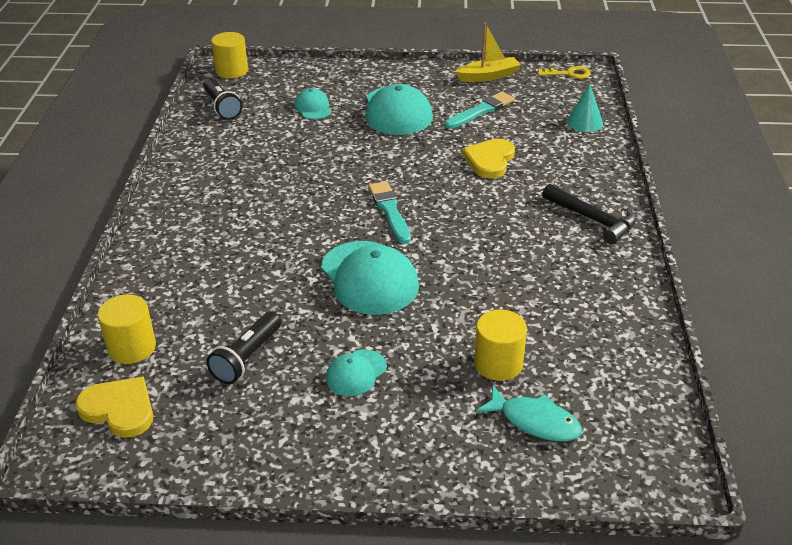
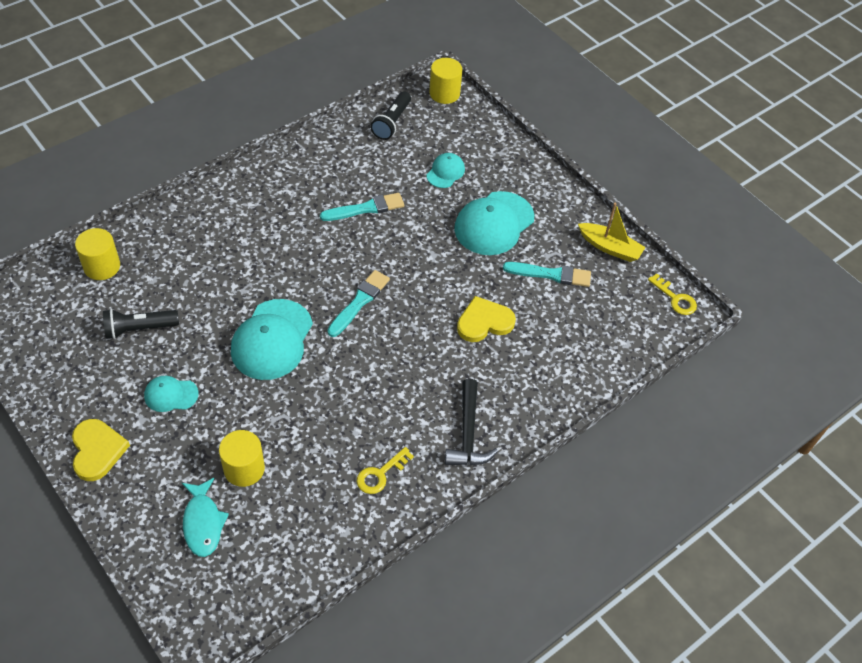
camera: 45 degrees right, 15 degrees up
yellow heart [75,377,153,438] -> yellow heart moved to [72,419,130,481]
turquoise cone [566,84,603,132] -> none
none -> turquoise brush [320,193,404,221]
none -> yellow key [356,447,414,494]

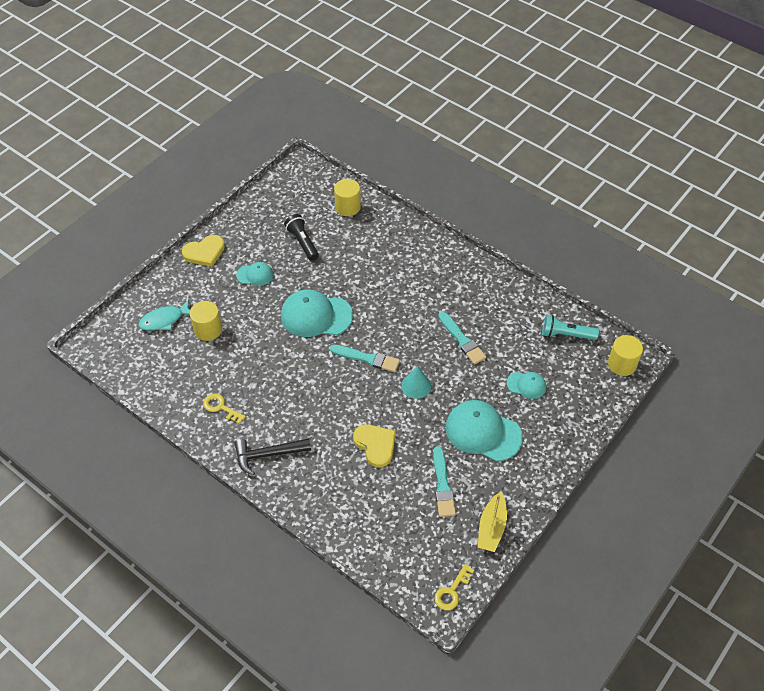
camera: 80 degrees right, 0 degrees up
turquoise cap [144,376,199,412] -> turquoise cap turned 105 degrees clockwise [236,262,273,286]
black flashlight [370,91,411,140] -> turquoise flashlight [542,315,599,340]
none -> turquoise cone [401,366,431,399]

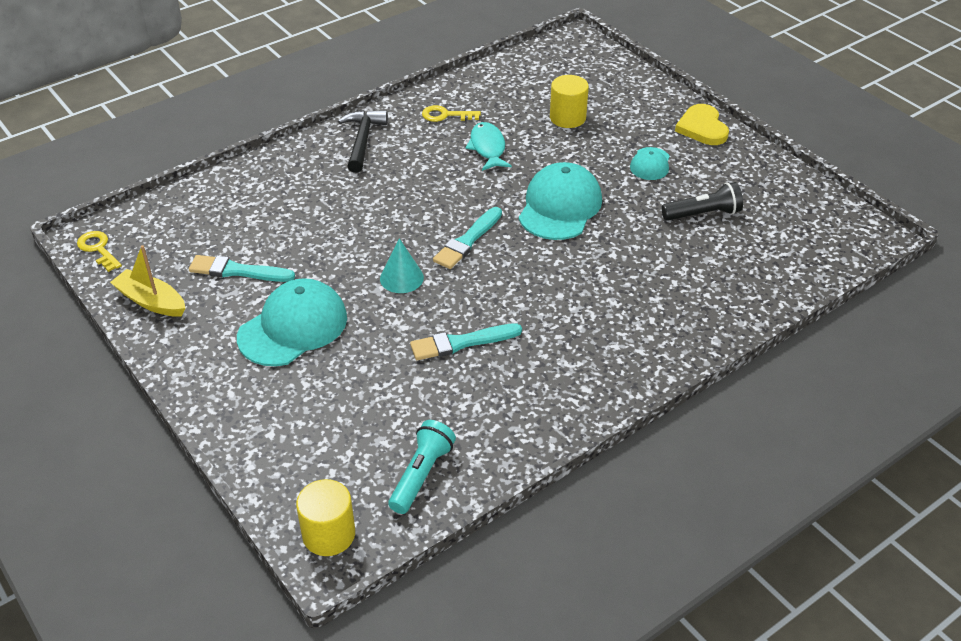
camera: 105 degrees right, 10 degrees down
turquoise fish [138,299,190,331] -> turquoise fish moved to [465,122,512,171]
yellow key [203,393,246,424] -> yellow key turned 135 degrees counterclockwise [422,105,481,122]
yellow cylinder [334,179,361,216] -> none
yellow heart [353,424,396,468] -> none
turquoise cap [507,372,546,399] -> none

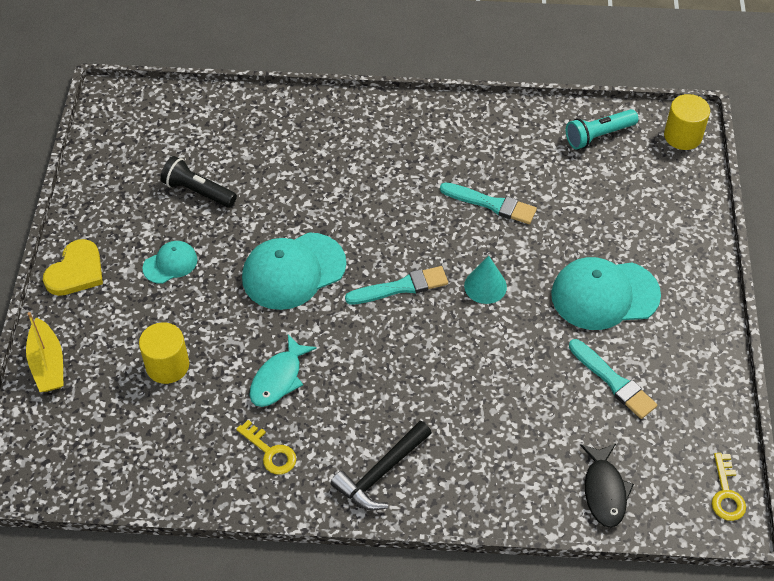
camera: 140 degrees left, 10 degrees up
yellow boat [110,245,185,317] -> yellow boat moved to [26,312,64,392]
none -> black fish [580,444,634,528]

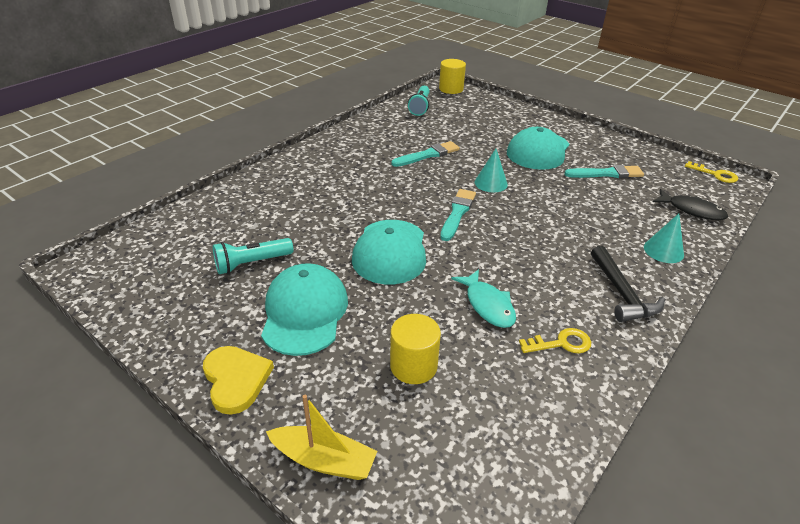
camera: 55 degrees left, 15 degrees down
turquoise cap [143,241,197,284] -> turquoise cap [261,263,348,356], size x1.91
black flashlight [160,156,237,208] -> turquoise flashlight [213,238,293,274]
none -> turquoise cone [644,213,684,263]

